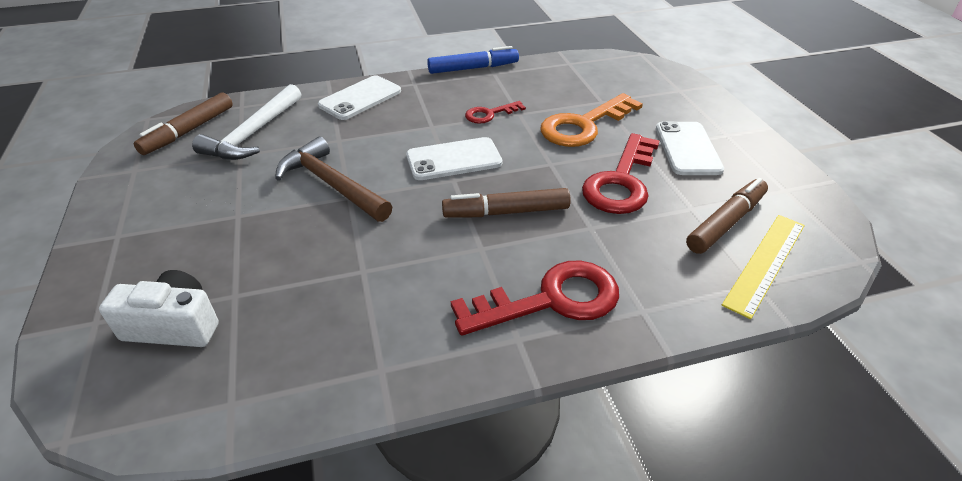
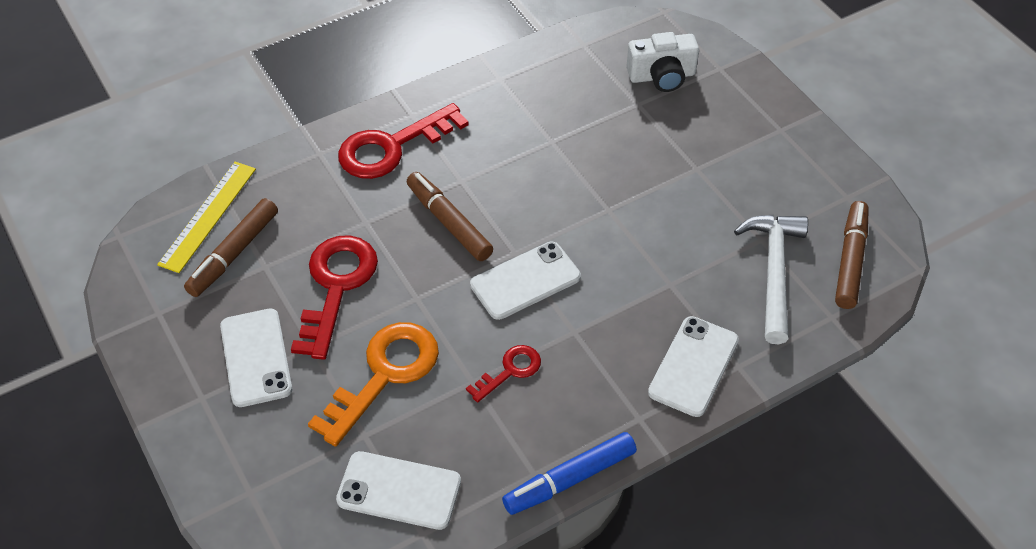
camera: 165 degrees right, 10 degrees up
brown hammer [275,137,392,222] -> none
brown marker [442,188,571,218] -> brown marker turned 105 degrees counterclockwise [407,172,493,261]
none -> white phone [336,451,461,530]

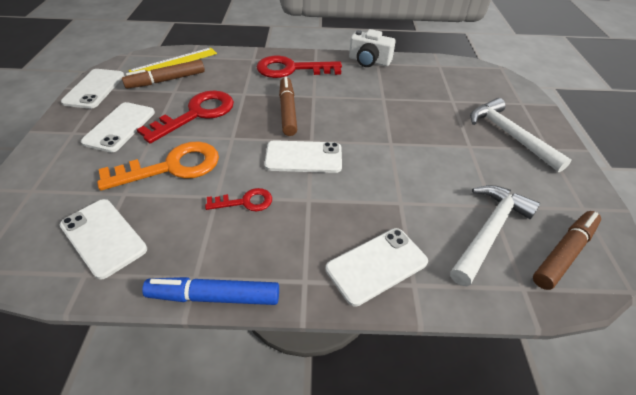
camera: 30 degrees right, 5 degrees down
white camera [626,32,699,92] -> white camera moved to [349,29,396,67]
none -> white phone [61,69,124,109]
none -> white hammer [470,98,572,172]

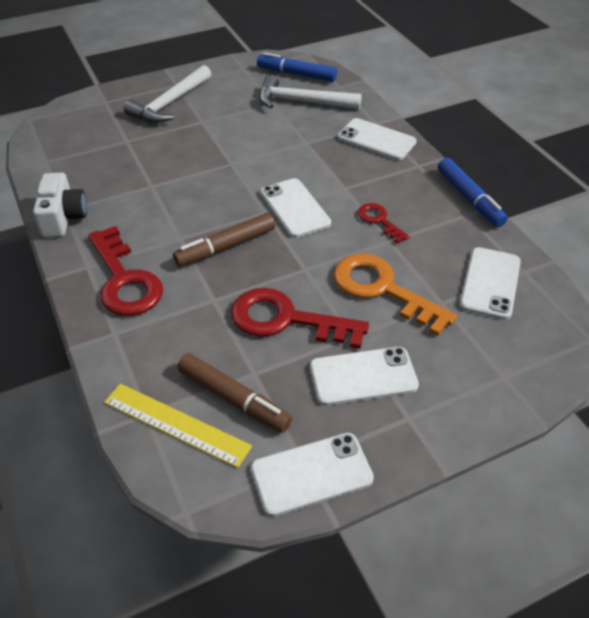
camera: 115 degrees left, 0 degrees up
brown marker [533,211,601,290] -> blue marker [257,52,337,82]

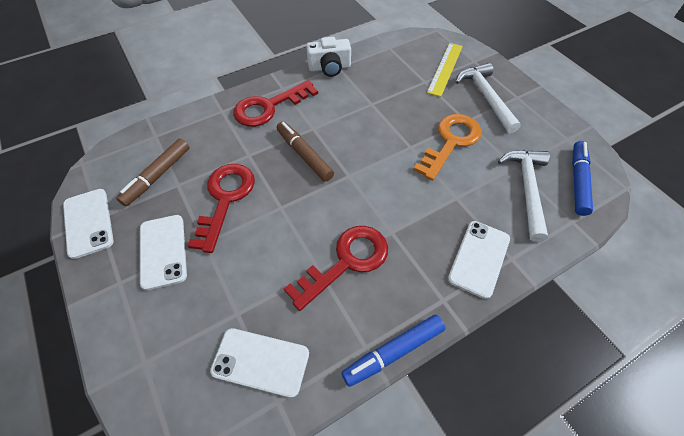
camera: 85 degrees right, 10 degrees up
yellow ruler [104,383,252,468] -> yellow ruler moved to [427,43,463,97]
white hammer [124,65,211,123] -> white hammer turned 45 degrees clockwise [456,63,521,133]
white phone [260,178,331,238] -> none
orange key [334,253,457,336] -> orange key moved to [413,114,481,181]
red key [358,203,410,244] -> red key [284,226,388,311], size x1.88

